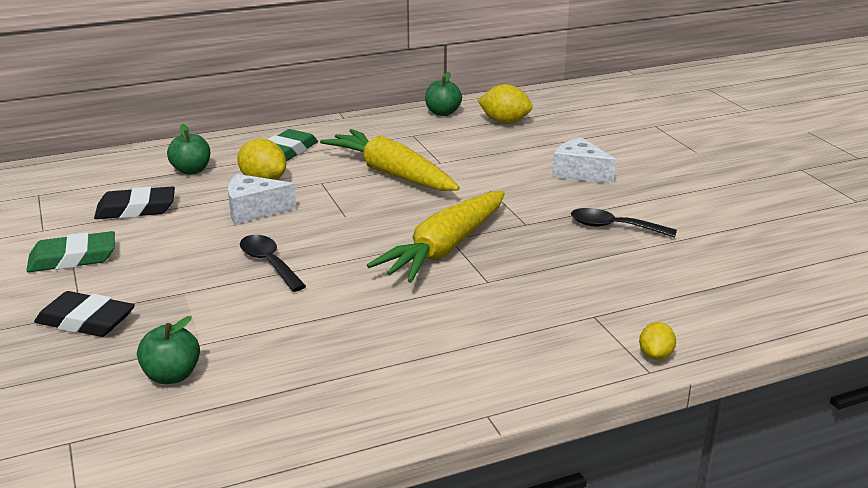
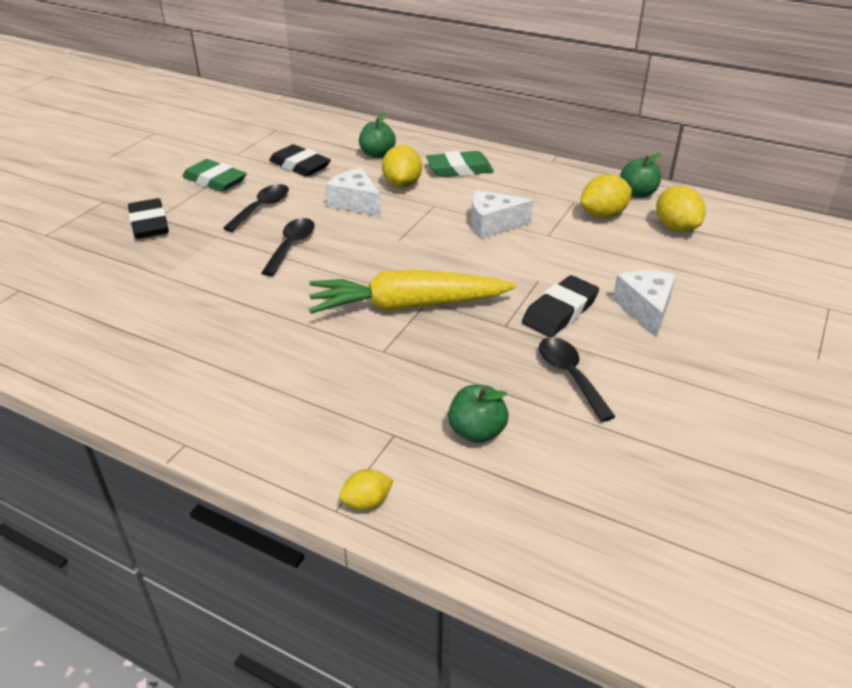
camera: 50 degrees right, 10 degrees up
green apple [137,316,200,384] -> green apple moved to [448,385,509,443]
yellow carrot [320,129,460,191] -> white cheese [471,190,533,239]
none -> black spoon [223,184,289,232]
none -> black eraser [522,275,599,337]
none -> yellow lemon [580,174,632,218]

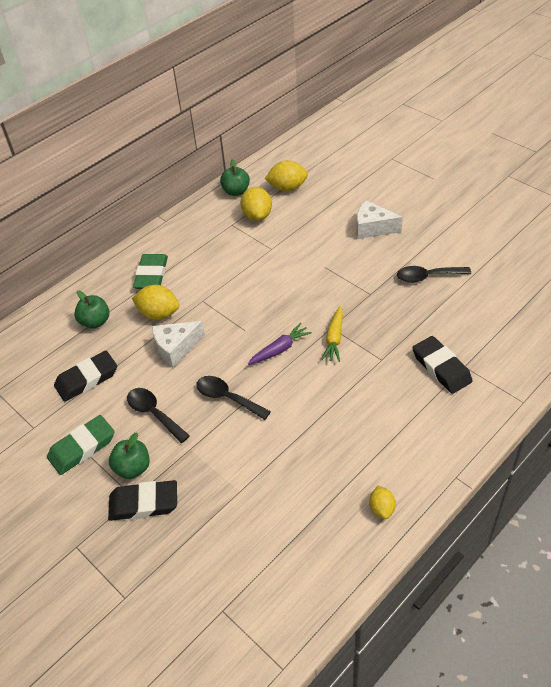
camera: 70 degrees left, 10 degrees up
yellow carrot [309,270,516,313] -> yellow carrot [321,306,343,362], size x0.49
yellow lemon [339,469,394,510] -> yellow lemon moved to [369,486,396,519]
green apple [448,385,509,443] -> green apple moved to [109,433,150,479]
white cheese [471,190,533,239] -> none
black eraser [522,275,599,337] -> black eraser moved to [412,336,473,394]
none -> purple carrot [248,323,312,365]

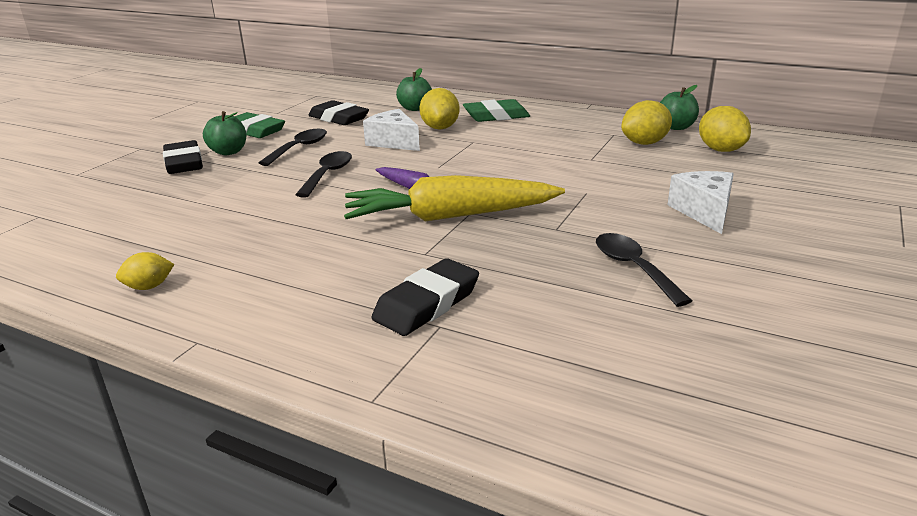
camera: 70 degrees right, 20 degrees down
yellow carrot [321,306,343,362] -> yellow carrot [344,175,565,221], size x2.03

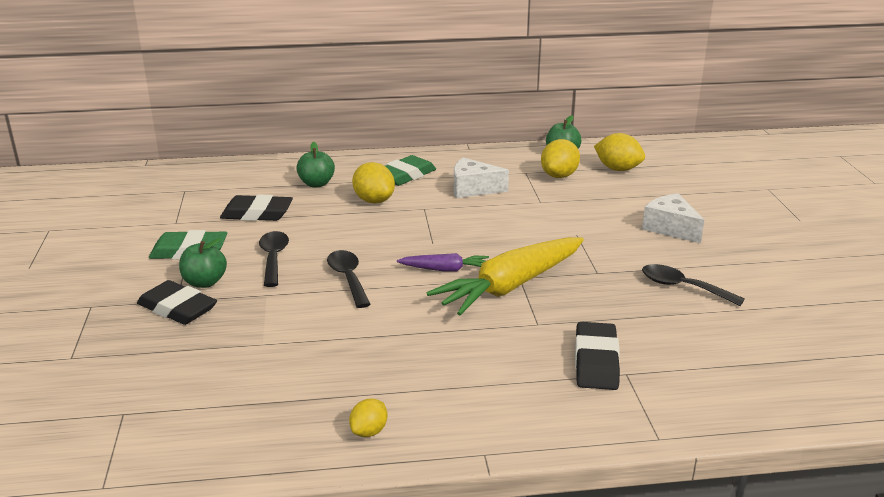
camera: 35 degrees left, 0 degrees up
white cheese [363,109,420,151] -> white cheese moved to [454,157,509,198]

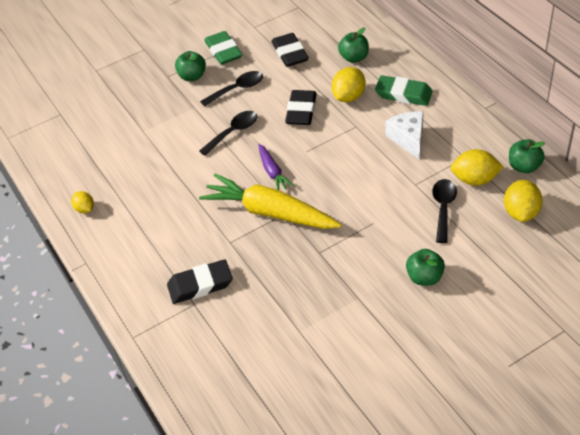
camera: 70 degrees right, 20 degrees up
black eraser [137,280,217,325] -> black eraser moved to [285,90,317,125]
yellow lemon [349,399,388,437] -> yellow lemon turned 45 degrees clockwise [71,191,94,213]
white cheese [642,193,704,243] -> green apple [406,249,445,286]
black spoon [642,264,745,306] -> black spoon moved to [432,179,457,243]

